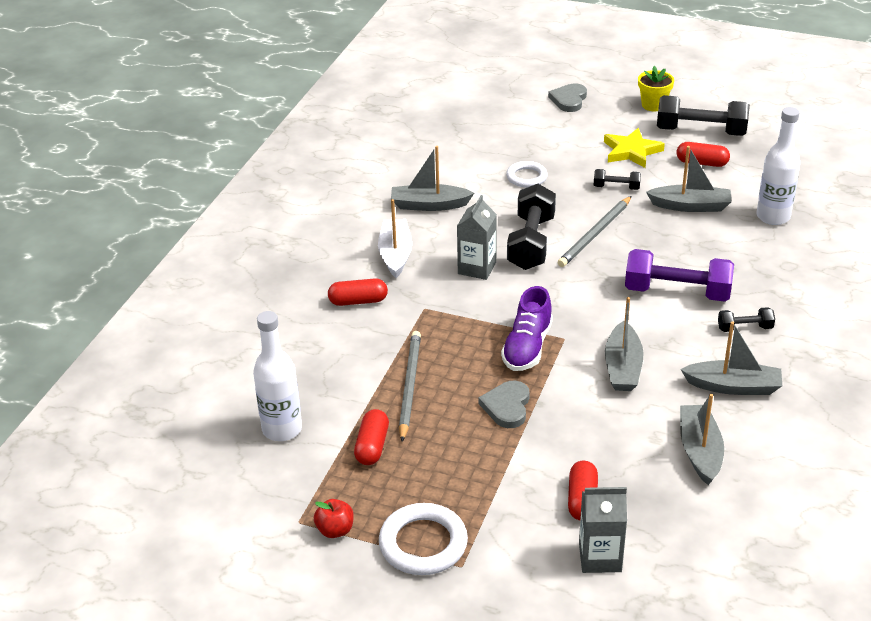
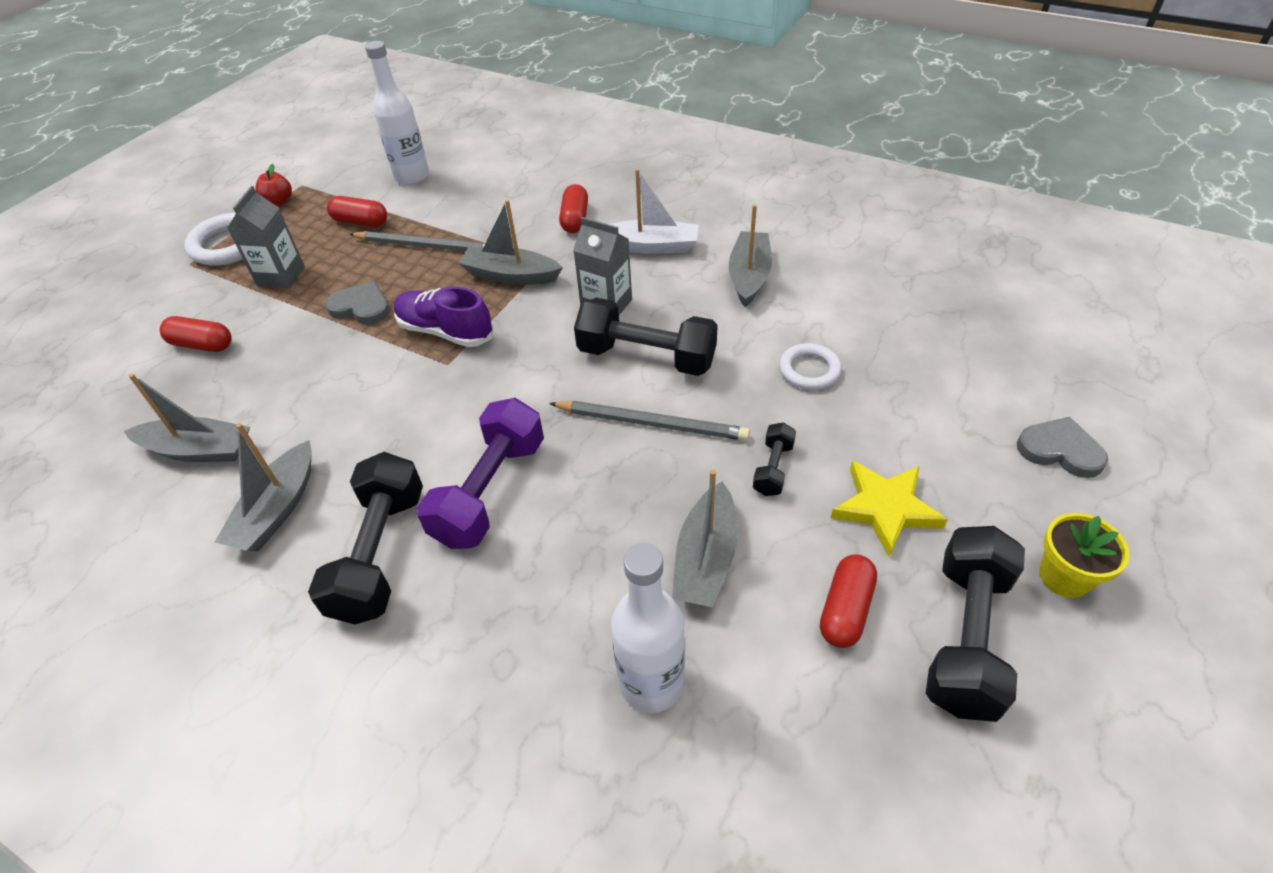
camera: 100 degrees right, 10 degrees up
grey pencil [558,196,632,267] -> grey pencil turned 150 degrees clockwise [549,401,750,441]
grey carton [579,487,627,573] -> grey carton moved to [227,186,305,289]
grey boat [605,297,644,391] -> grey boat moved to [459,200,563,285]
black dumbbell [718,307,775,332] -> black dumbbell [308,452,423,624], size x2.03

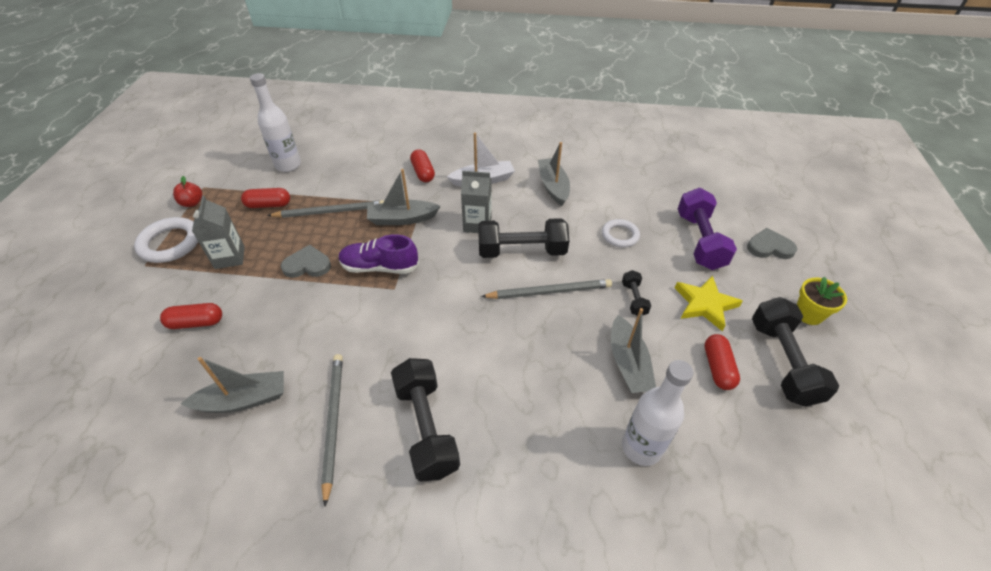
camera: 25 degrees left, 0 degrees up
grey boat [215,423,312,551] -> grey pencil [321,354,343,507]
purple dumbbell [417,398,544,549] -> purple dumbbell moved to [678,188,737,270]

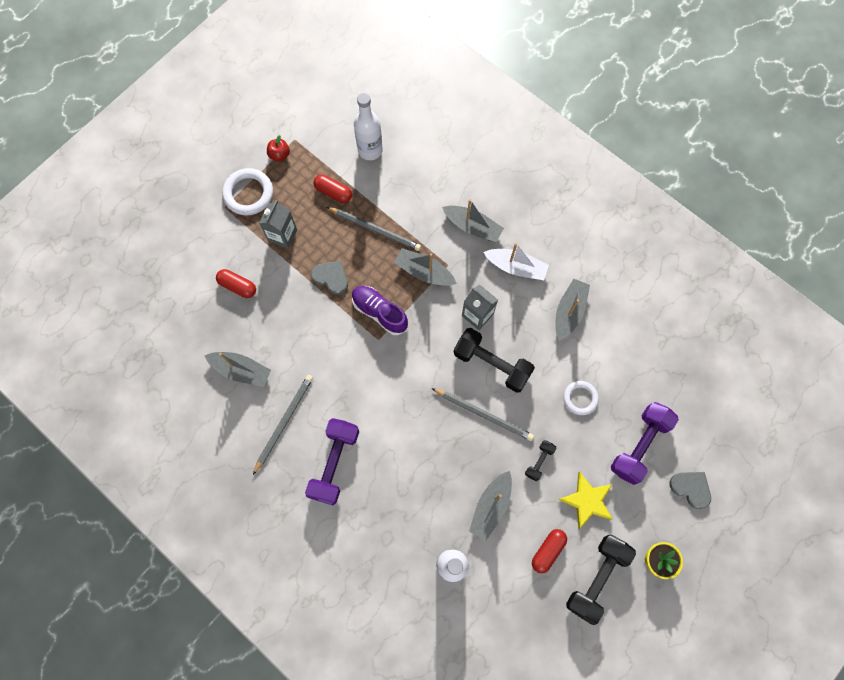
camera: 35 degrees right, 25 degrees up
black dumbbell [391,358,460,482] -> purple dumbbell [305,418,359,505]
red capsule [410,149,435,182] -> grey boat [442,199,504,242]

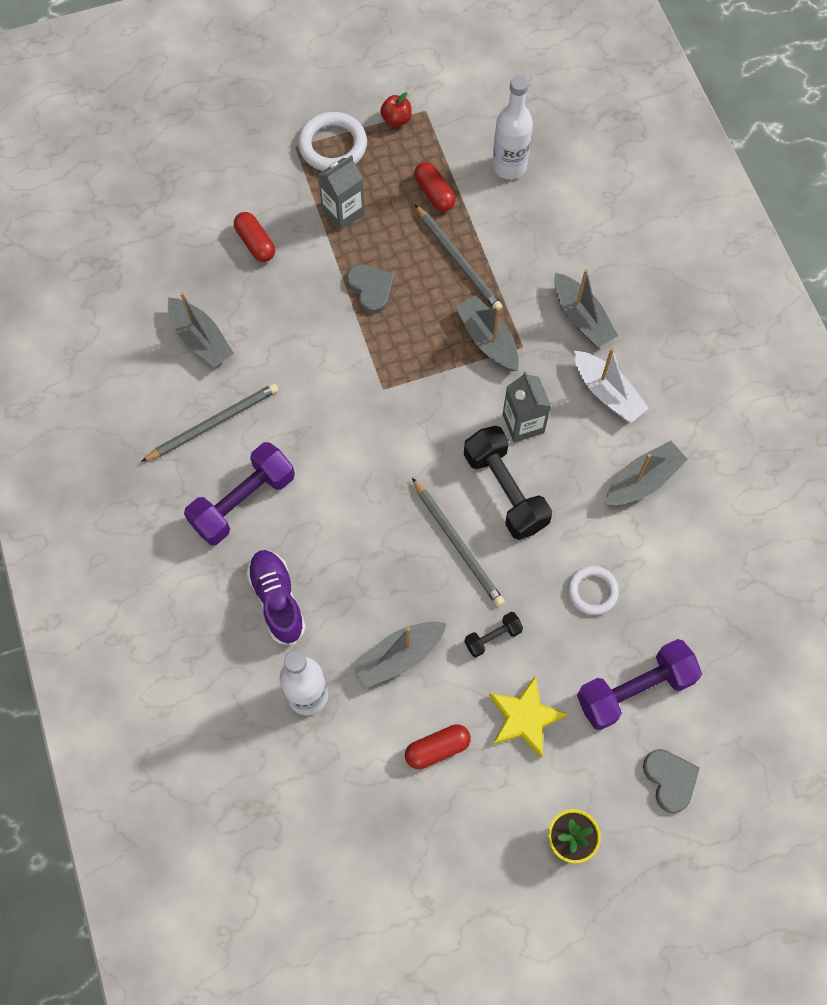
camera: 30 degrees right, 5 degrees down
purple shoe [352,286,408,335] -> purple shoe moved to [247,550,306,645]
black dumbbell [566,535,636,625] -> none

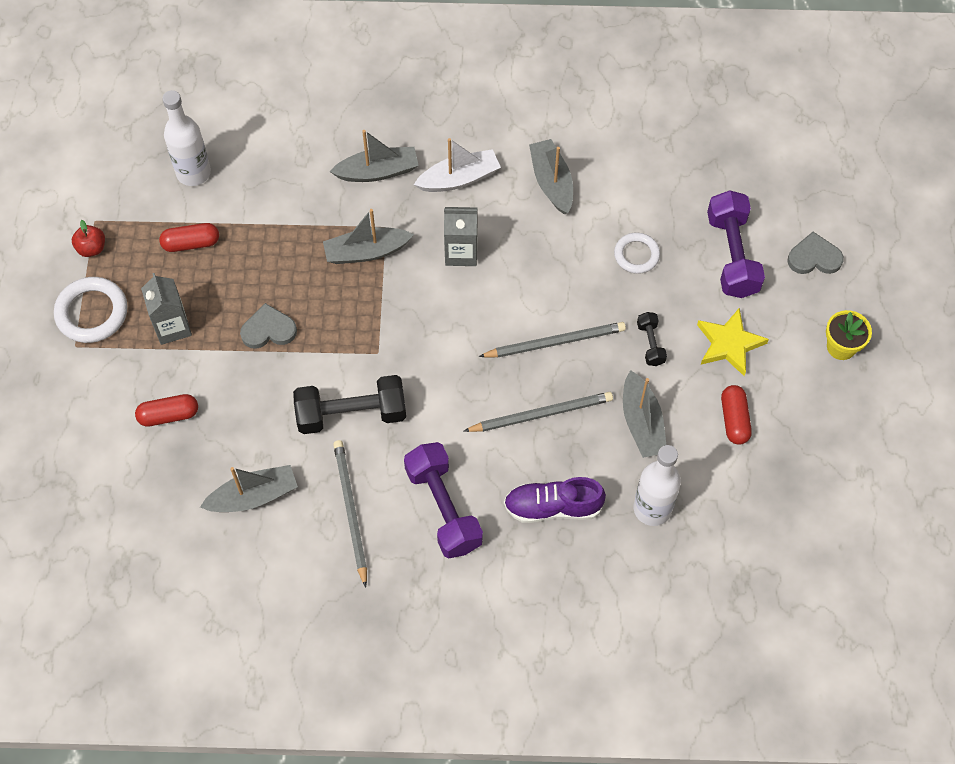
camera: 70 degrees left, 5 degrees down
grey pencil [415,205,503,310] -> grey pencil moved to [464,392,613,432]
black dumbbell [464,426,552,540] -> black dumbbell moved to [293,375,406,434]

